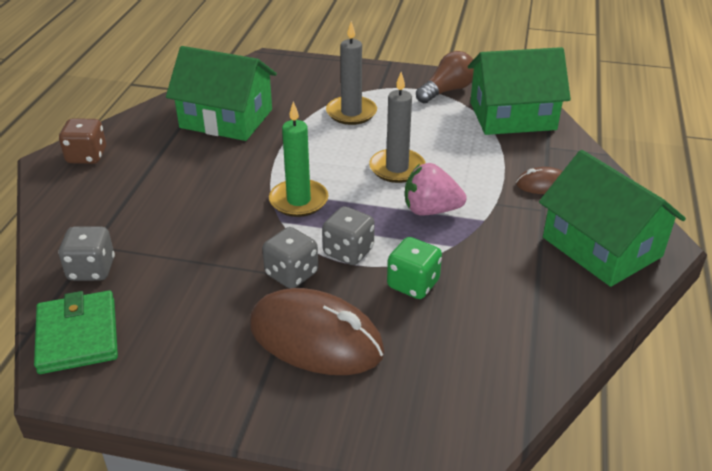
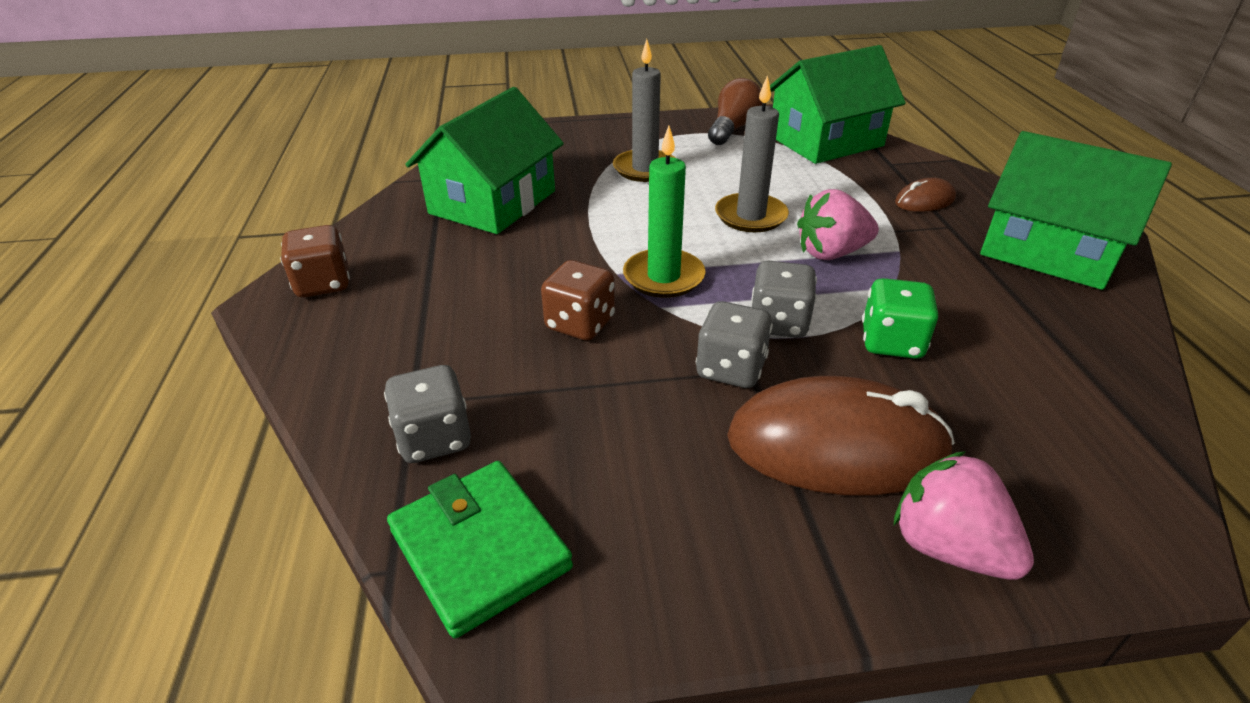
camera: 20 degrees left, 0 degrees up
green house [166,46,277,141] -> green house turned 60 degrees counterclockwise [405,87,564,234]
none -> brown dice [541,260,615,340]
none -> pink strawberry [894,451,1034,580]

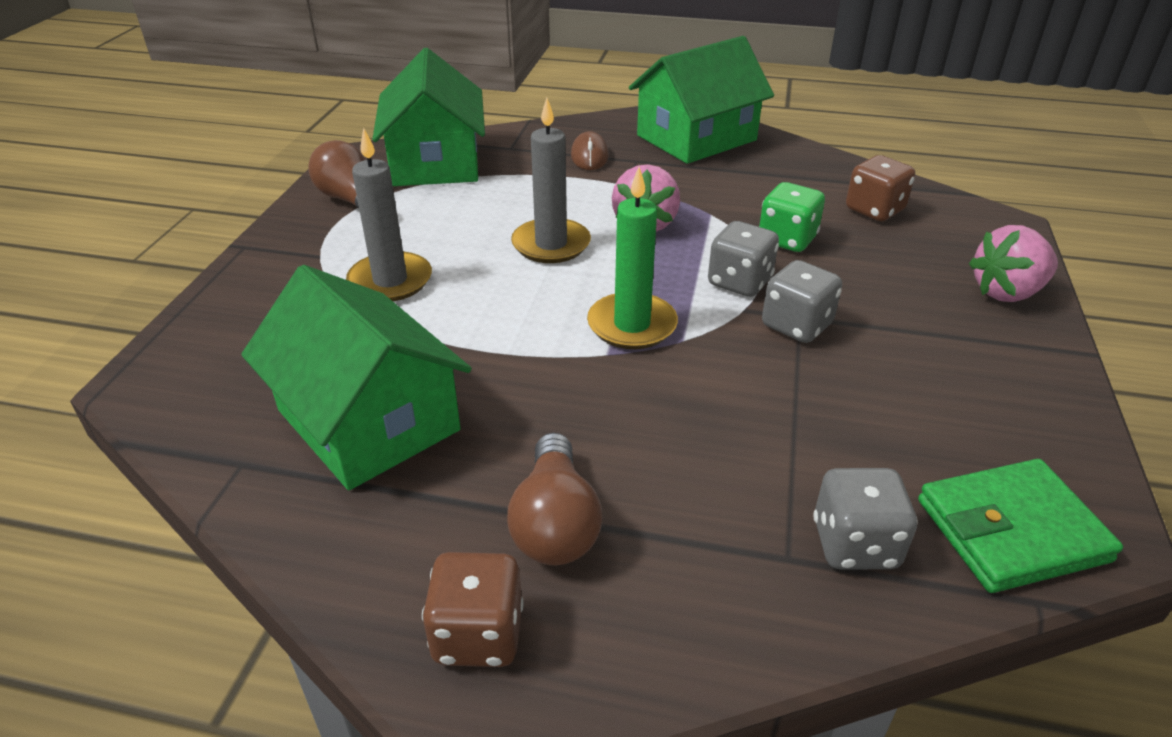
camera: 70 degrees left, 0 degrees up
brown dice [541,260,615,340] -> brown dice moved to [846,155,915,221]
brown mouse [727,376,955,496] -> none
none -> brown light bulb [507,433,602,565]

